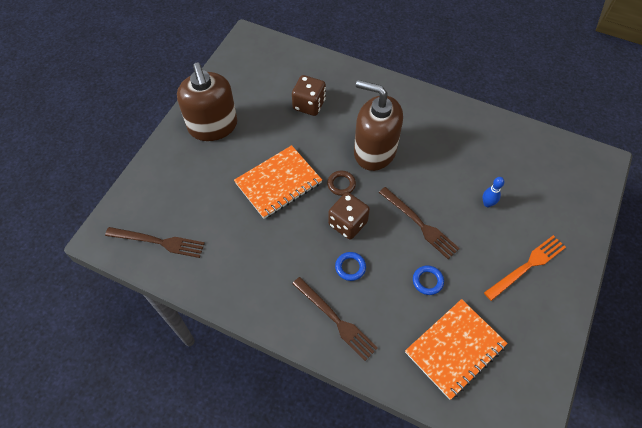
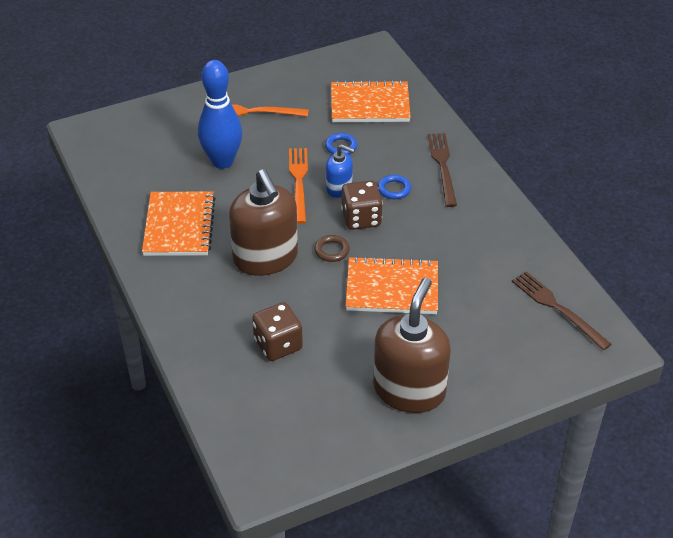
camera: 140 degrees left, 15 degrees down
brown fork [379,187,460,259] -> orange fork [289,148,308,224]
blue bowling pin [483,177,504,207] -> blue bowling pin [198,60,242,169], size x2.31
none -> orange notebook [142,191,216,256]
none -> blue soap dispenser [326,144,355,198]

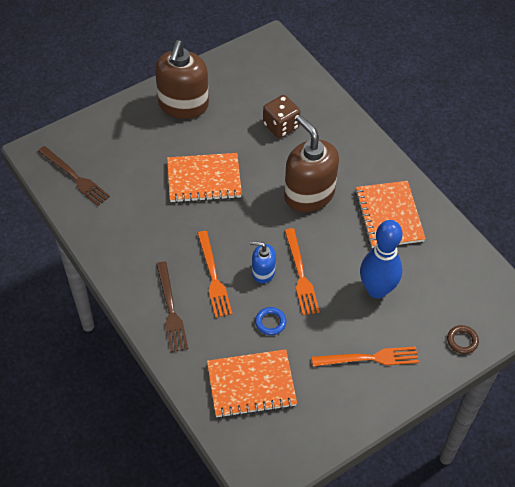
camera: 170 degrees right, 10 degrees up
brown ring [314,235,350,262] -> brown ring moved to [447,325,479,354]
brown dice [341,181,383,230] -> none
blue ring [378,175,411,199] -> orange fork [197,231,232,318]

